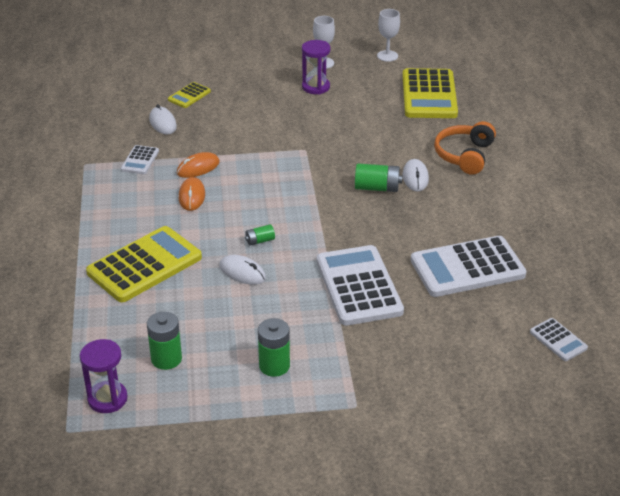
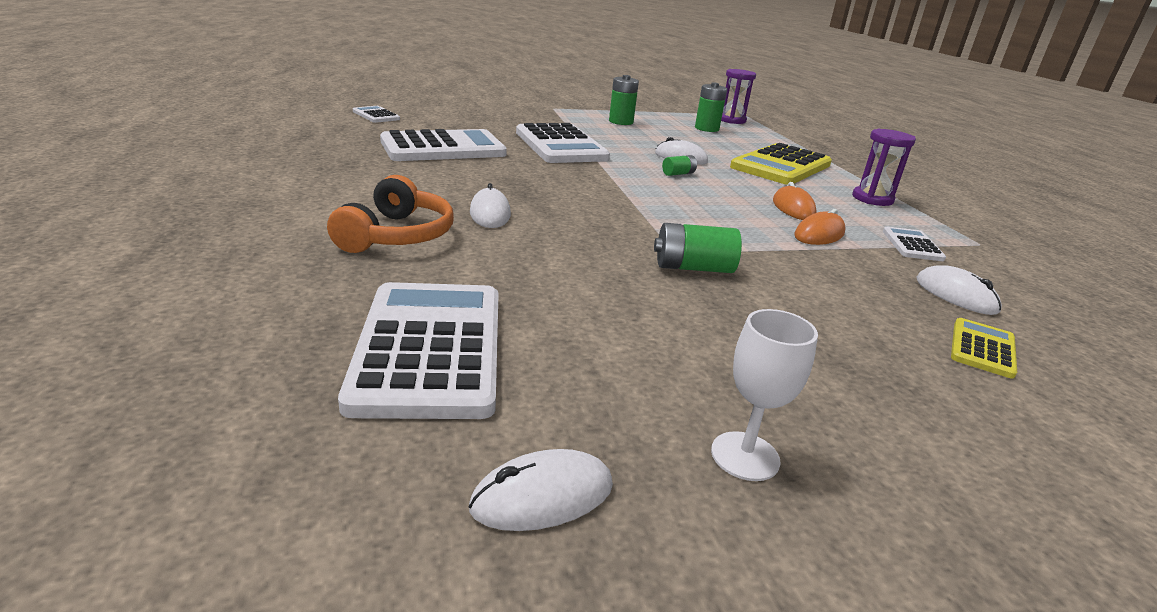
camera: 170 degrees right, 10 degrees down
purple hourglass [302,40,331,94] -> purple hourglass moved to [852,129,916,206]
green battery [355,163,402,192] -> green battery moved to [654,223,742,273]
white goblet [377,9,400,62] -> white mouse [469,449,613,531]
yellow calculator [402,68,458,118] -> white calculator [338,282,499,419]

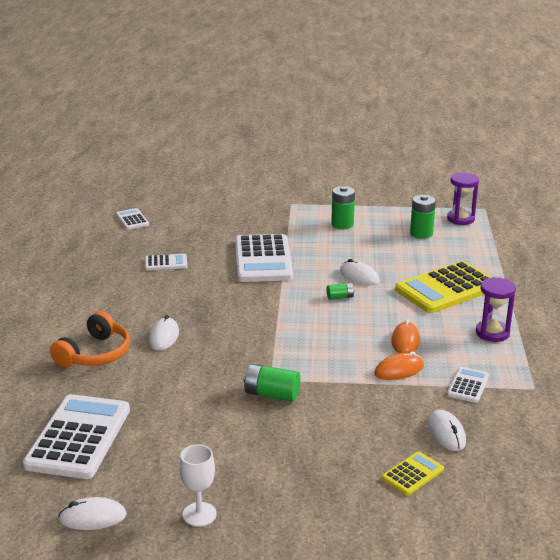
camera: 20 degrees right, 0 degrees up
white calculator [380,129,507,161] -> white calculator [145,254,187,270], size x0.47

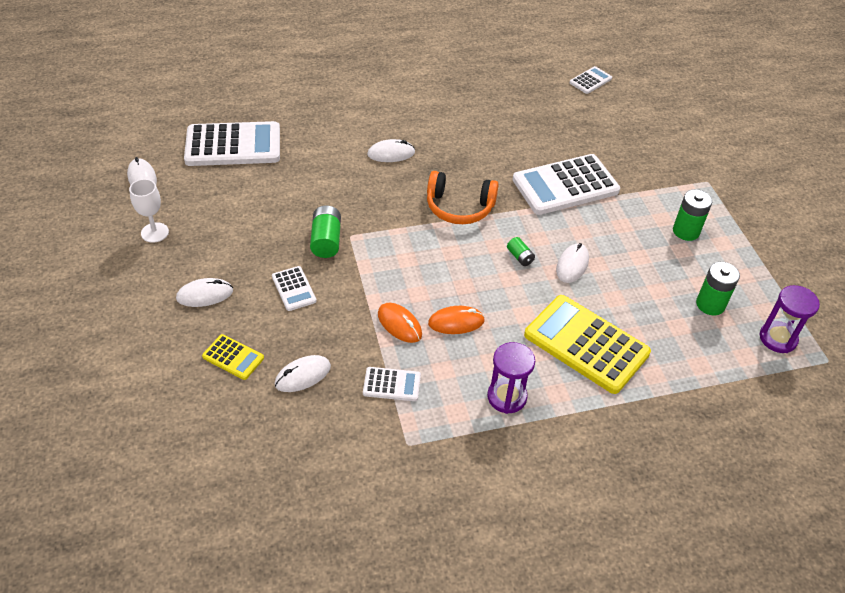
camera: 70 degrees right, 20 degrees up
orange headphones [50,311,130,368] -> orange headphones moved to [427,171,499,224]
white calculator [145,254,187,270] -> white calculator moved to [272,266,317,311]
none -> white mouse [176,278,233,307]

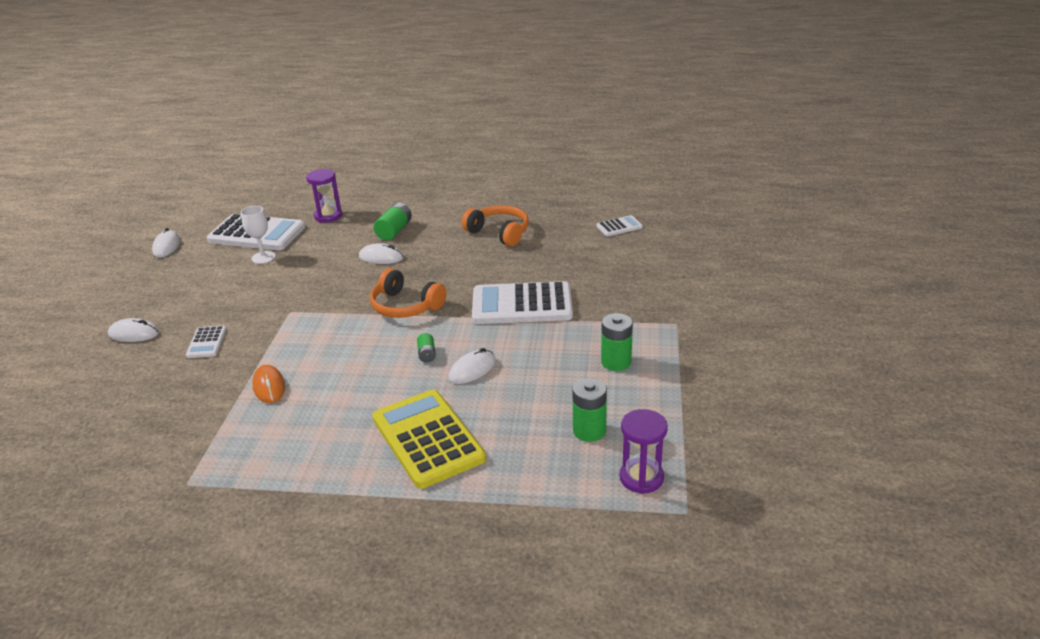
camera: 25 degrees right, 15 degrees down
white goblet [129,179,169,243] -> white goblet moved to [241,206,275,264]
yellow calculator [202,334,264,380] -> none
white mouse [275,355,331,392] -> none
green battery [310,206,341,258] -> green battery moved to [374,203,412,241]
white calculator [363,367,421,401] -> none
orange mouse [428,306,485,334] -> none
purple hourglass [487,342,535,414] -> purple hourglass moved to [306,169,342,223]
none -> orange headphones [462,205,528,246]

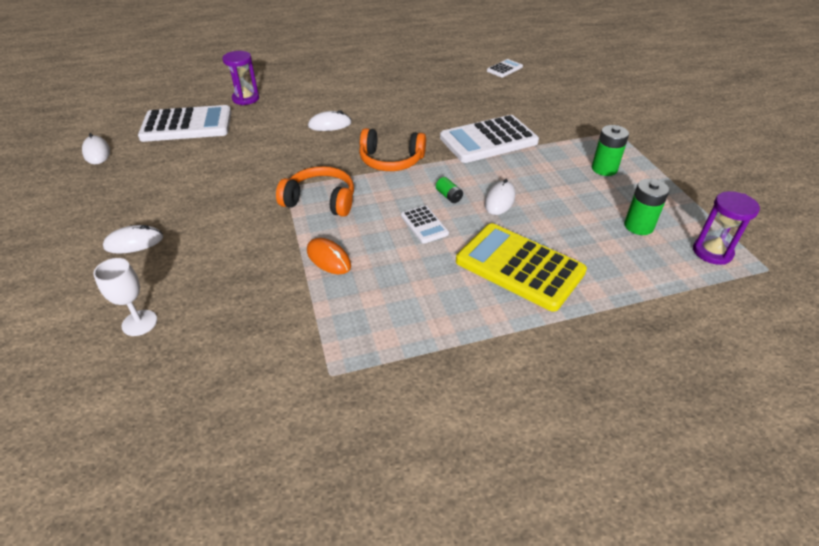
camera: 25 degrees left, 10 degrees up
white calculator [186,326,227,358] -> white calculator moved to [401,205,449,244]
white goblet [241,206,275,264] -> white goblet moved to [93,258,157,336]
green battery [374,203,412,241] -> none
orange headphones [462,205,528,246] -> orange headphones moved to [276,166,354,217]

